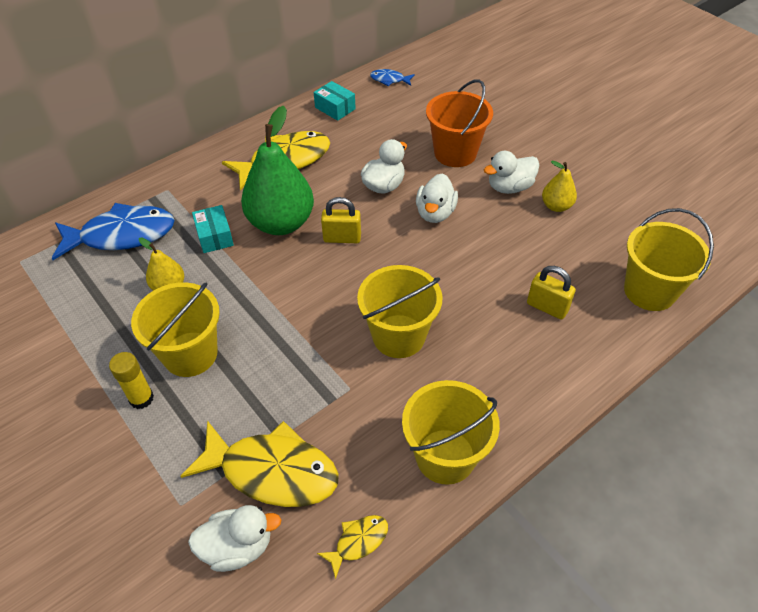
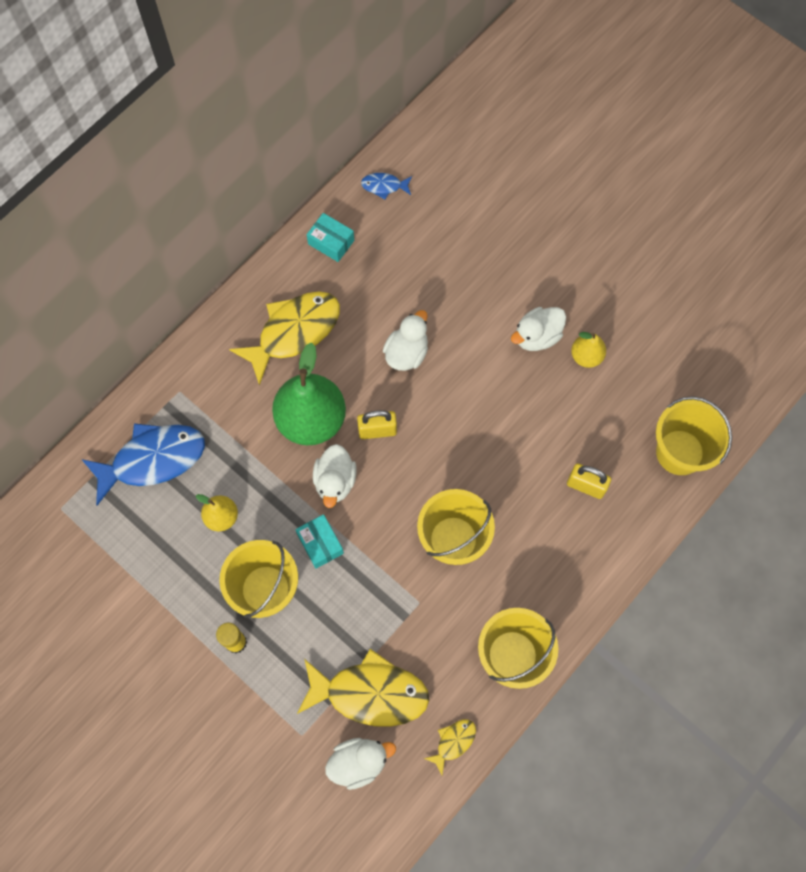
camera: 10 degrees left, 20 degrees up
turquoise box [192,205,234,253] -> turquoise box moved to [295,514,344,569]
white duck [416,173,458,223] -> white duck moved to [313,444,357,508]
orange bucket [426,79,493,167] -> none

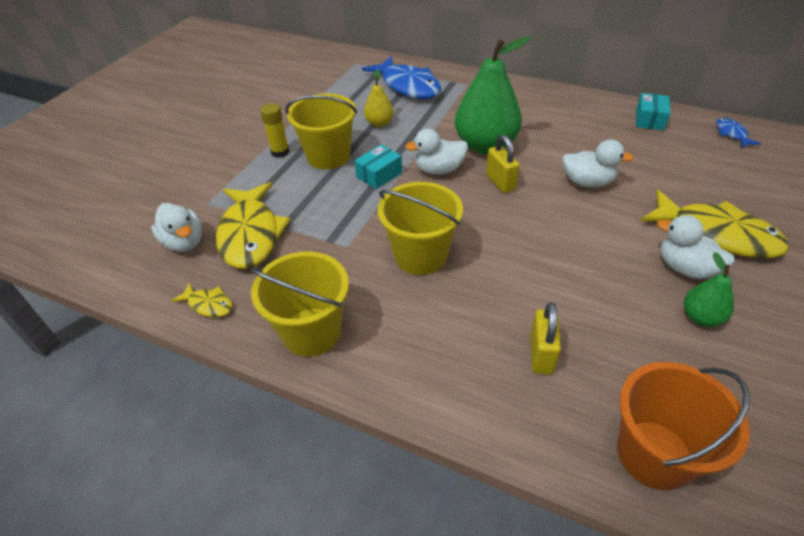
camera: 75 degrees right, 25 degrees down
yellow fish [229,291,340,386] -> yellow fish moved to [641,189,789,258]
yellow pear [571,332,606,368] -> green pear [684,252,734,327]
yellow bucket [656,396,732,475] -> orange bucket [617,362,750,491]

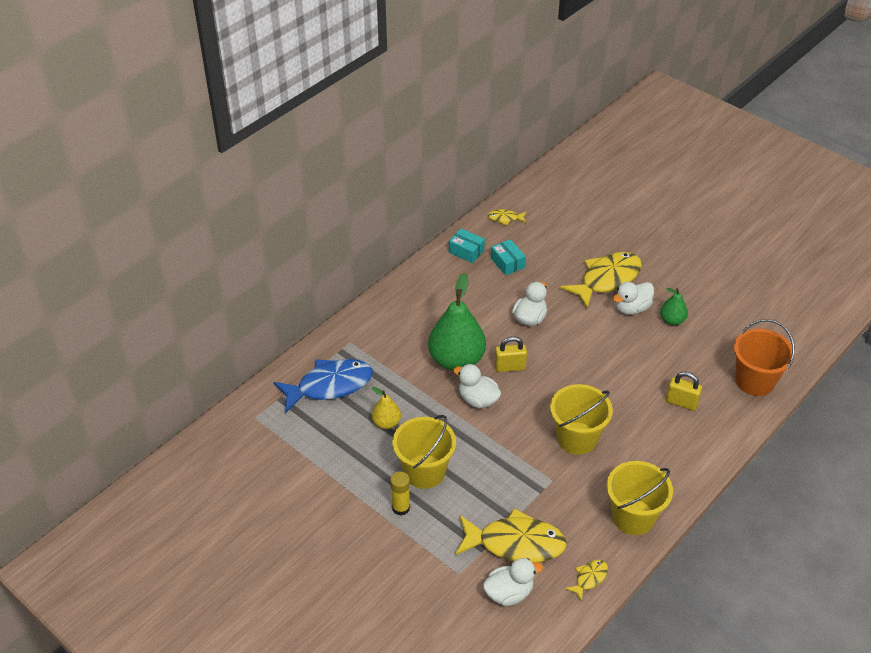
camera: 75 degrees left, 0 degrees up
turquoise box [354,145,402,189] -> turquoise box moved to [491,239,526,275]
white duck [405,129,468,174] -> white duck turned 120 degrees clockwise [453,364,501,408]
blue fish [716,118,761,148] -> yellow fish [488,209,526,226]

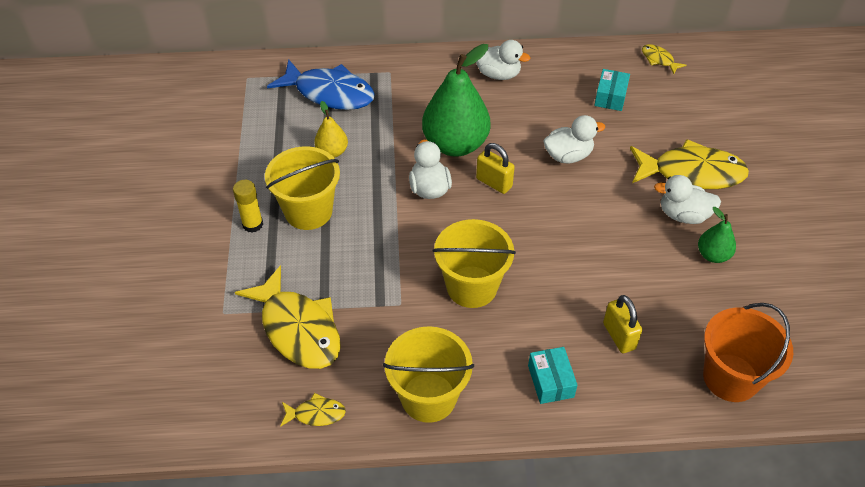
camera: 45 degrees right, 5 degrees up
turquoise box [449,229,485,263] -> turquoise box moved to [528,347,578,404]
white duck [483,558,543,606] -> white duck moved to [476,40,530,80]

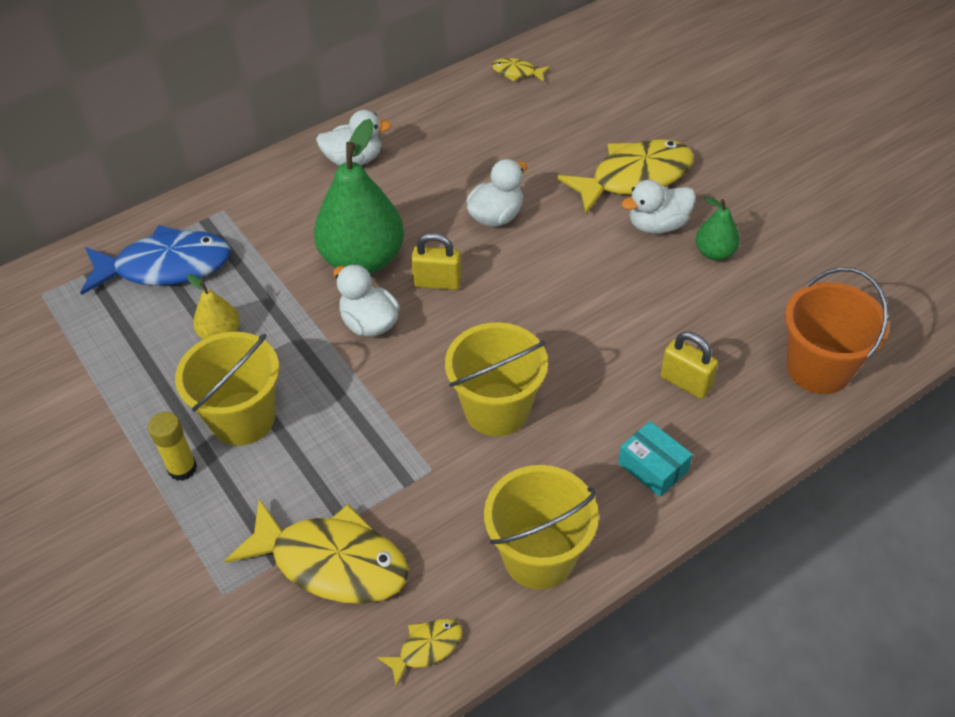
camera: 30 degrees left, 0 degrees up
turquoise box [594,69,630,111] -> none

